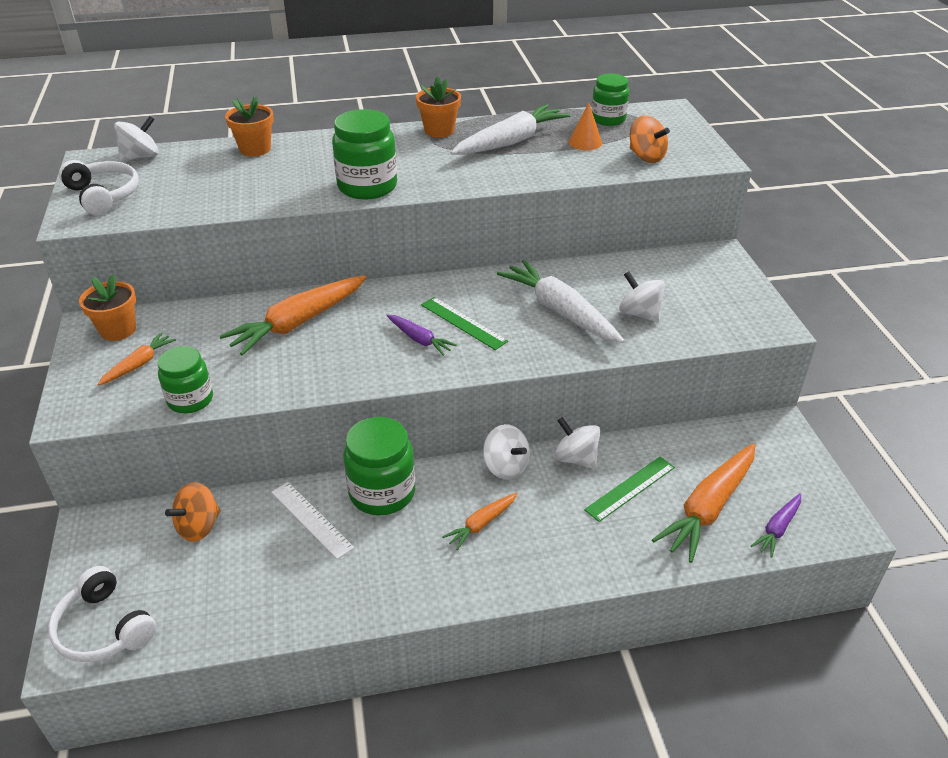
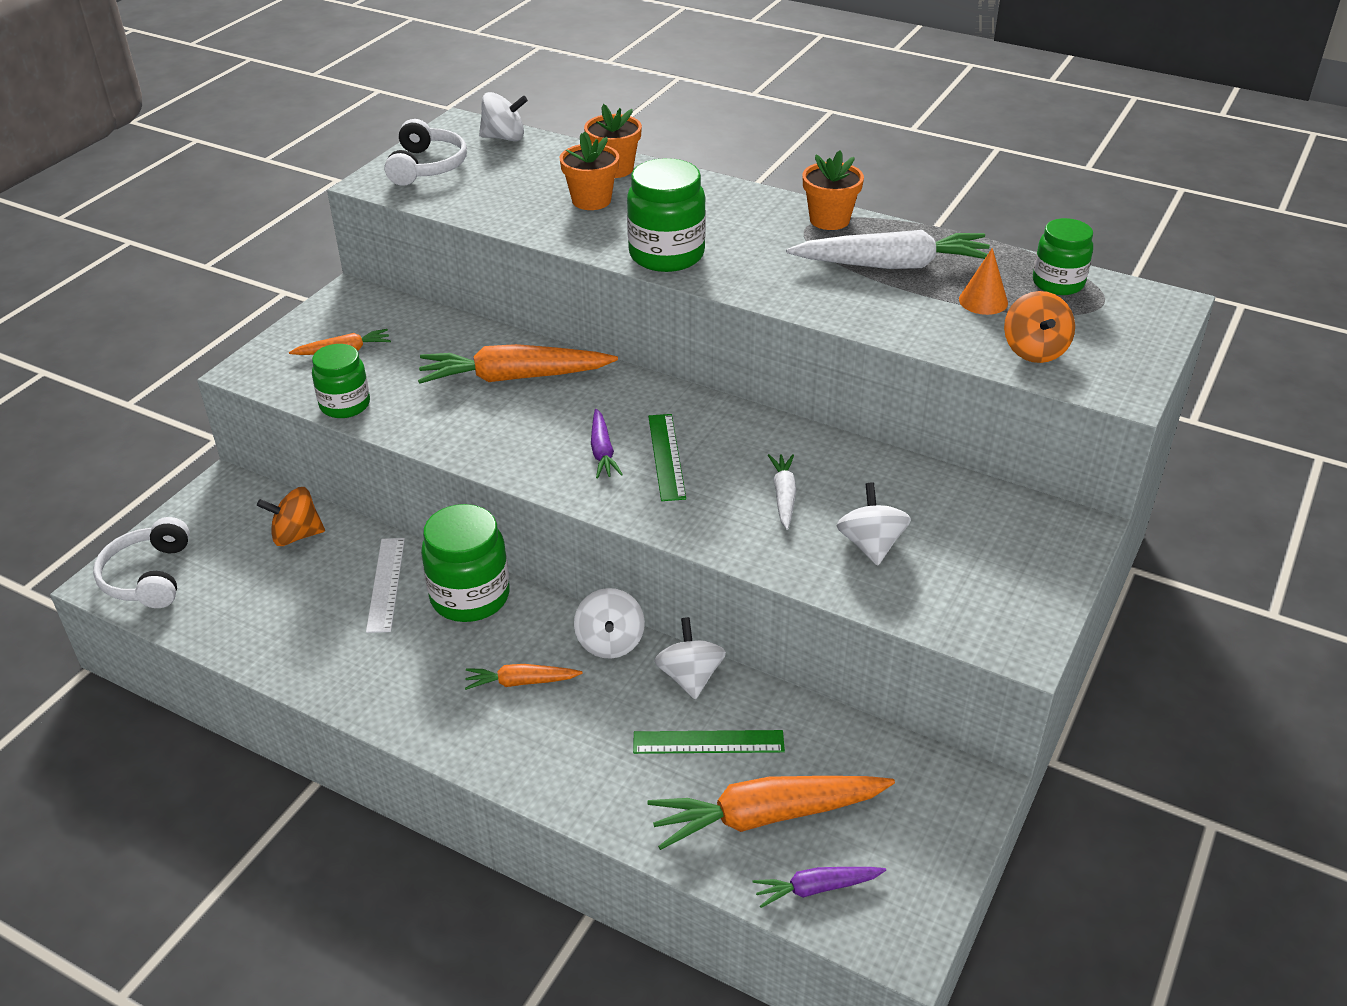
camera: 40 degrees right, 0 degrees up
orange flower pot [79,274,136,341] -> orange flower pot moved to [560,131,619,210]
white carrot [497,260,625,343] -> white carrot [768,454,796,530], size x0.52

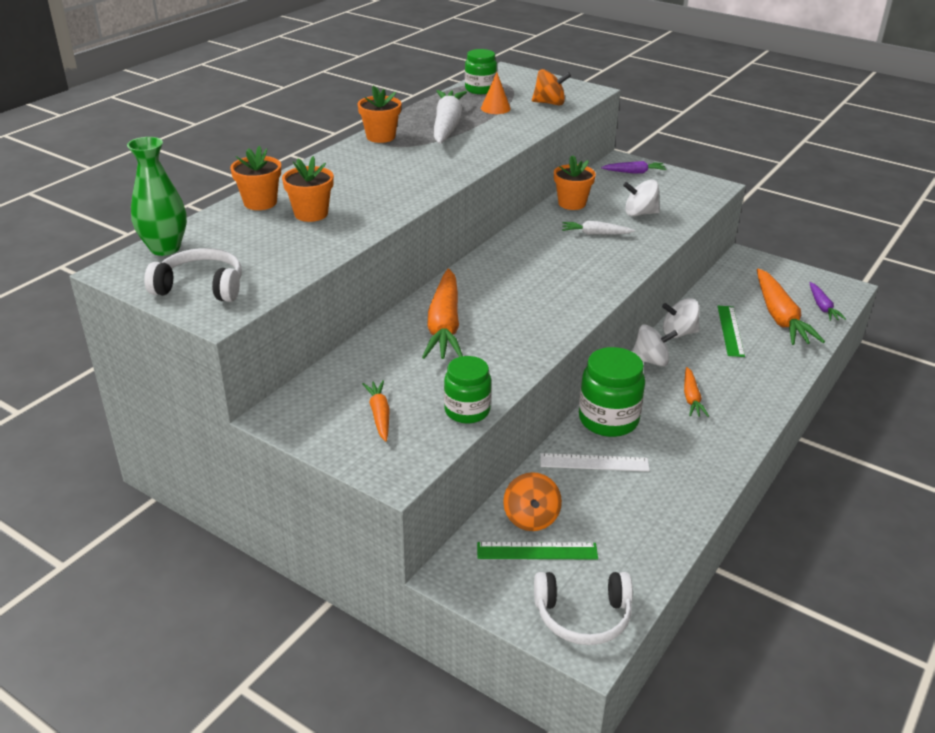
camera: 85 degrees left, 5 degrees down
white spinning top [479,92,528,141] -> green vase [127,137,187,256]
purple carrot [591,409,623,478] -> purple carrot moved to [601,161,666,174]
green jar [627,158,706,272] -> none
green ruler [648,414,686,501] -> green ruler moved to [477,542,598,559]
none -> orange flower pot [554,155,596,210]

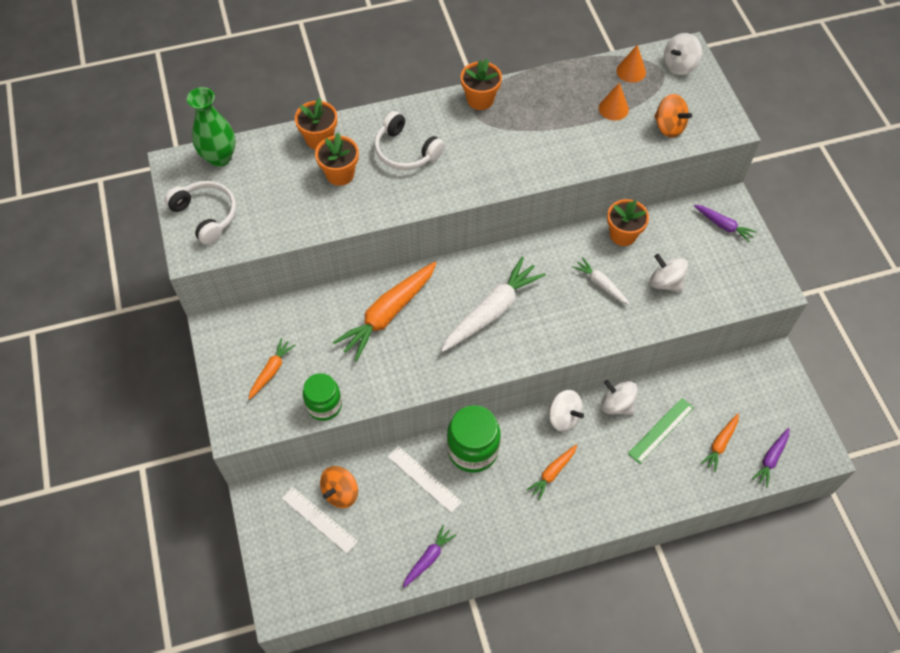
camera: 40 degrees right, 25 degrees up
white carrot [434,90,467,144] -> white carrot moved to [441,256,546,352]
green jar [465,49,497,94] -> orange cone [617,45,646,83]
green ruler [477,542,598,559] -> white ruler [282,487,358,553]
white headphones [534,572,633,645] -> white headphones moved to [374,111,445,170]
orange carrot [757,268,825,345] -> orange carrot [700,414,739,472], size x0.52
none -> purple carrot [403,525,457,588]
none -> white spinning top [664,33,702,75]

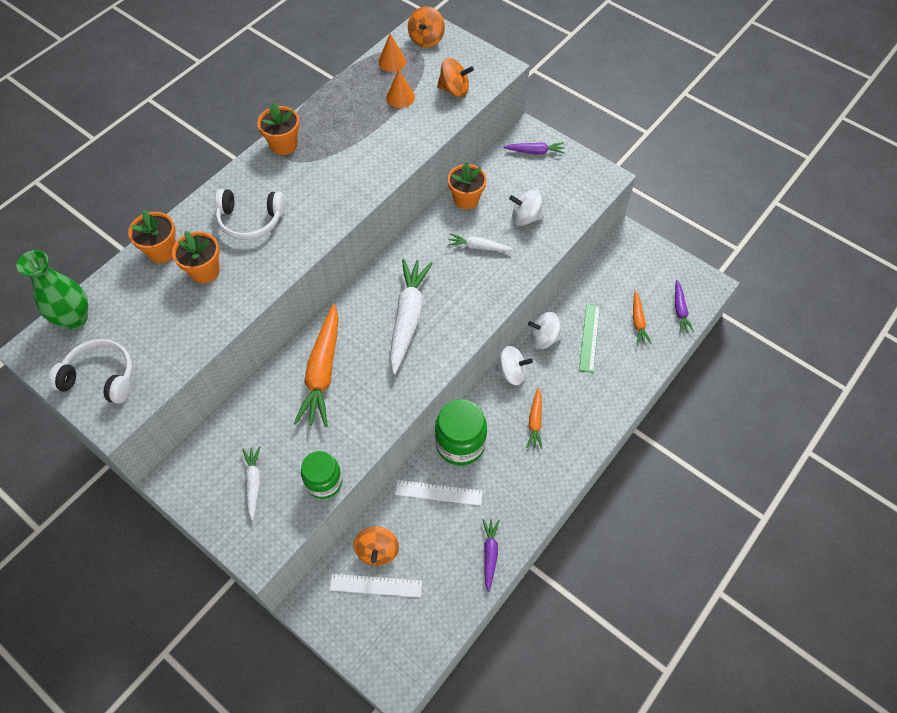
camera: 35 degrees left, 0 degrees up
orange carrot [248,338,295,400] -> white carrot [242,446,260,520]
white spinning top [664,33,702,75] -> orange spinning top [408,6,445,48]

